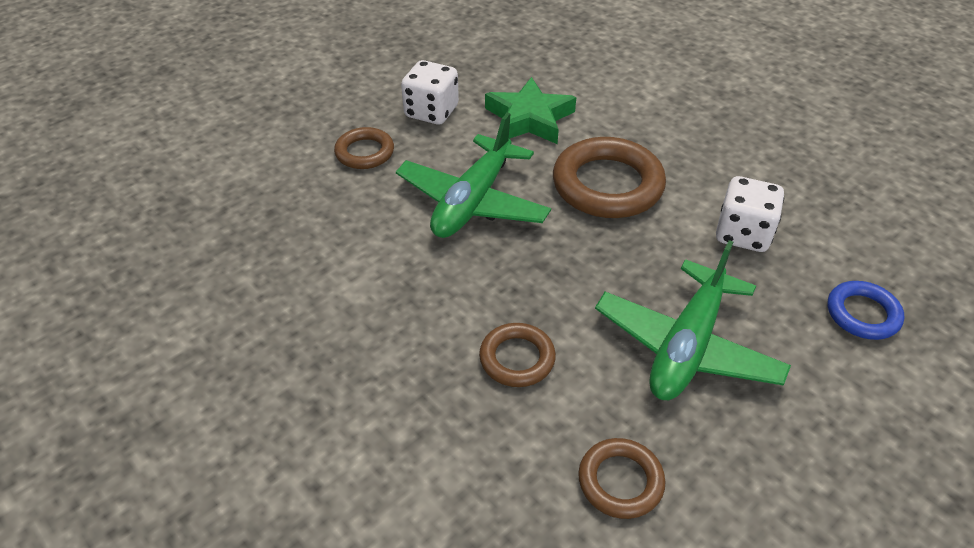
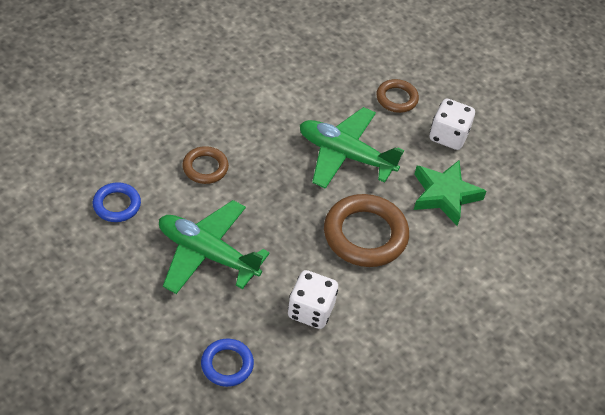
camera: 85 degrees right, 5 degrees up
brown ring [578,438,665,519] -> blue ring [93,182,141,222]

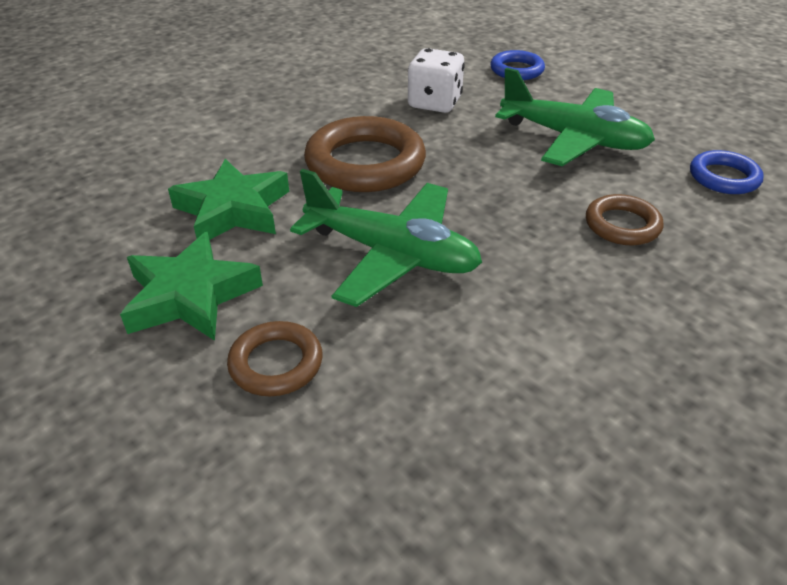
camera: 175 degrees left, 10 degrees down
white dice [430,99,475,150] -> green star [120,232,263,341]

